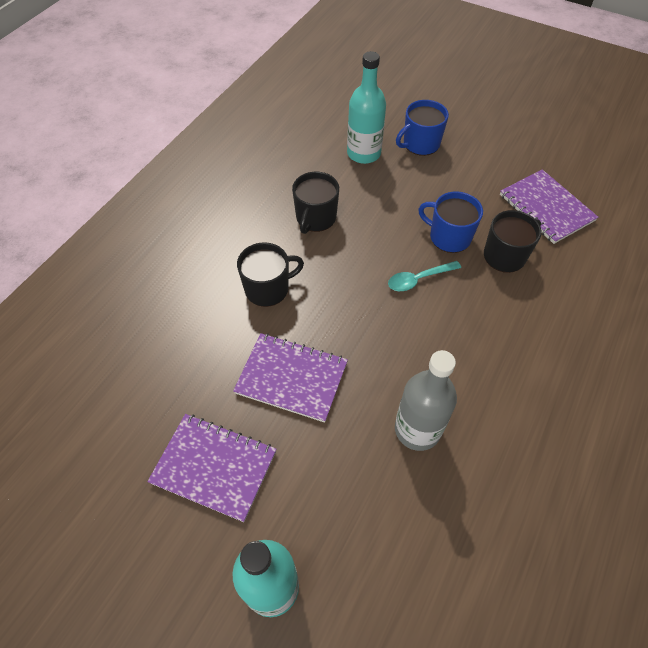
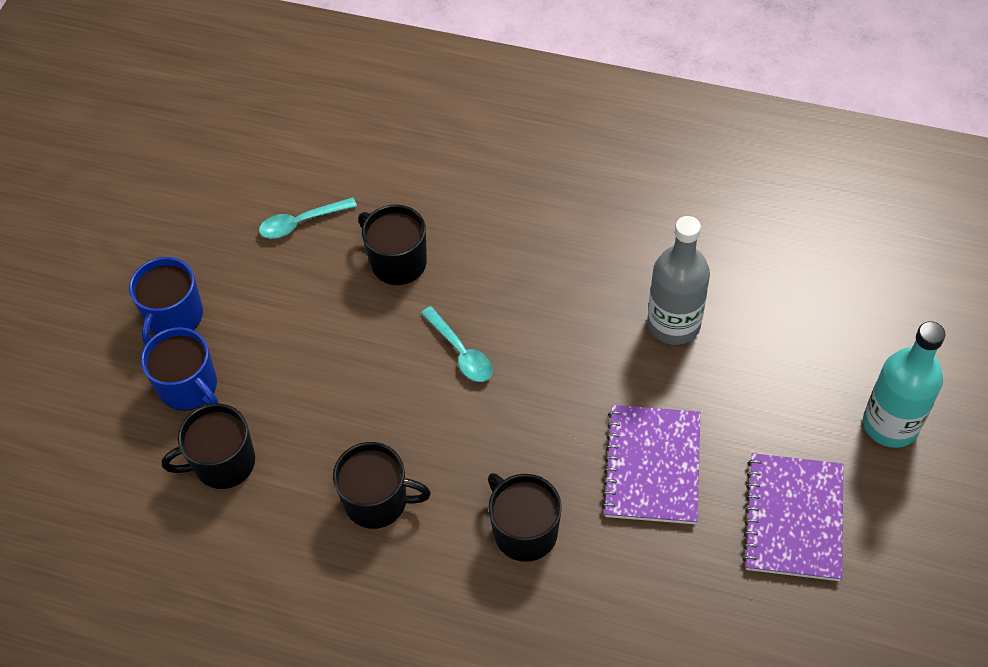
camera: 100 degrees left, 0 degrees up
turquoise bottle [347,51,386,164] -> black mug [162,404,255,489]
blue mug [418,191,483,253] -> blue mug moved to [129,257,203,345]
purple notebook [500,170,598,244] -> turquoise spoon [259,197,357,239]

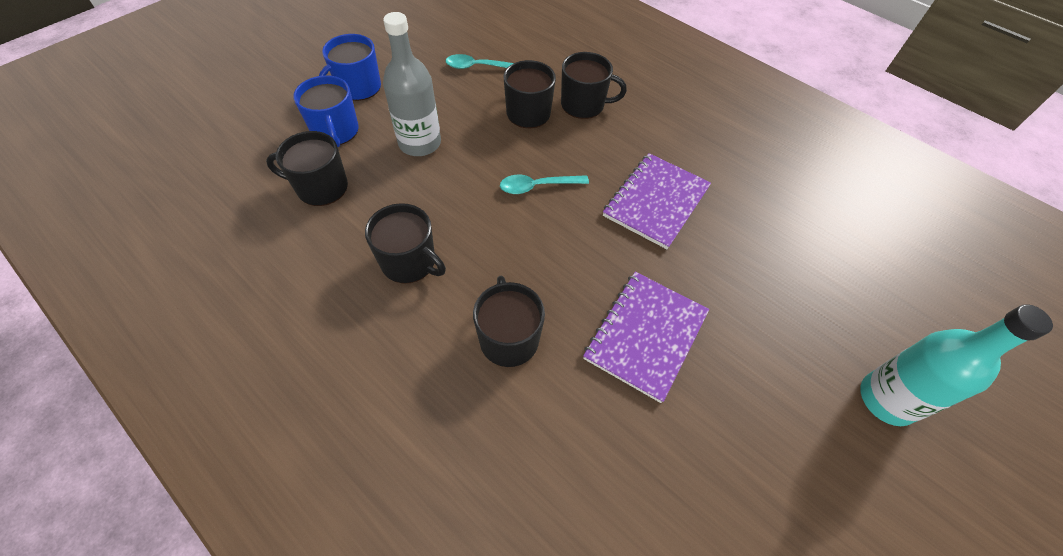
camera: 20 degrees right, 0 degrees up
turquoise spoon [421,306,493,382] -> turquoise spoon turned 90 degrees clockwise [500,175,589,194]
grey bottle [647,216,710,345] -> grey bottle moved to [383,12,441,156]
purple notebook [743,453,843,581] -> purple notebook moved to [603,153,711,249]
none -> black mug [561,52,627,119]

